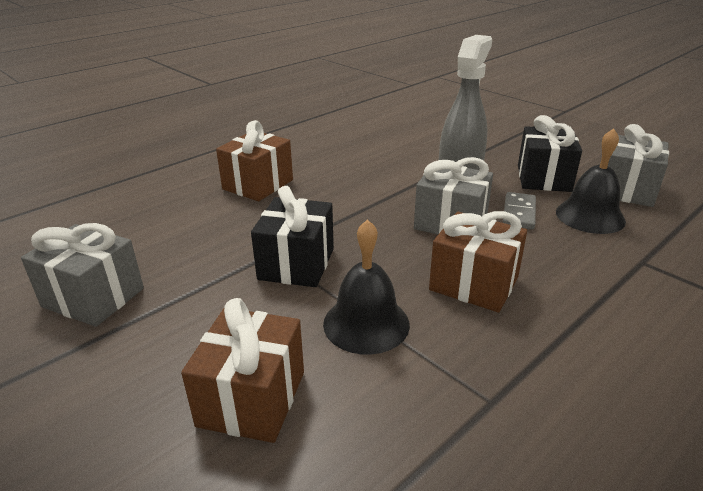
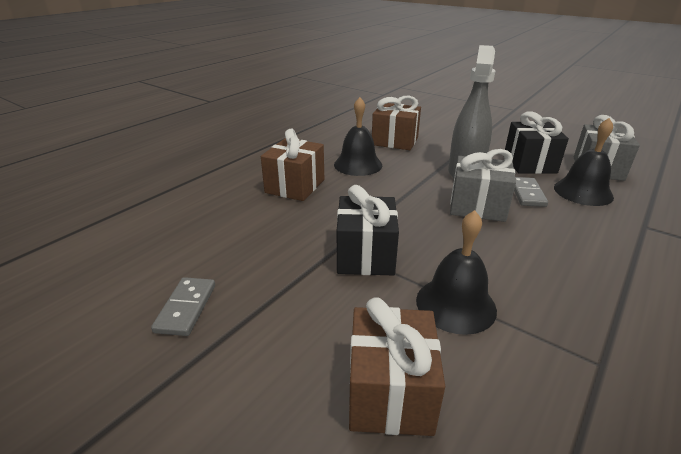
camera: 10 degrees left, 0 degrees up
grey gift [21,223,144,327] -> grey domino [151,277,215,336]
brown gift [429,211,527,312] -> brown gift moved to [372,96,421,150]
none -> black bell [334,97,382,176]

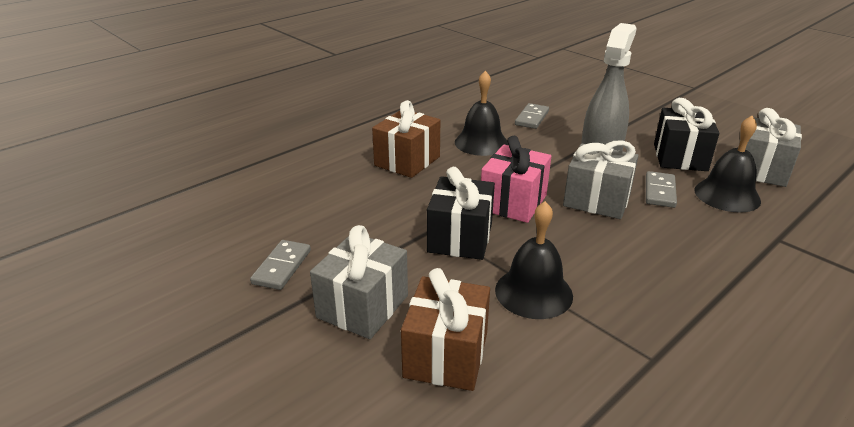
camera: 10 degrees right, 0 degrees up
brown gift [372,96,421,150] -> grey domino [515,103,549,129]
none -> grey gift [310,225,408,339]
none -> pink gift [481,136,551,223]

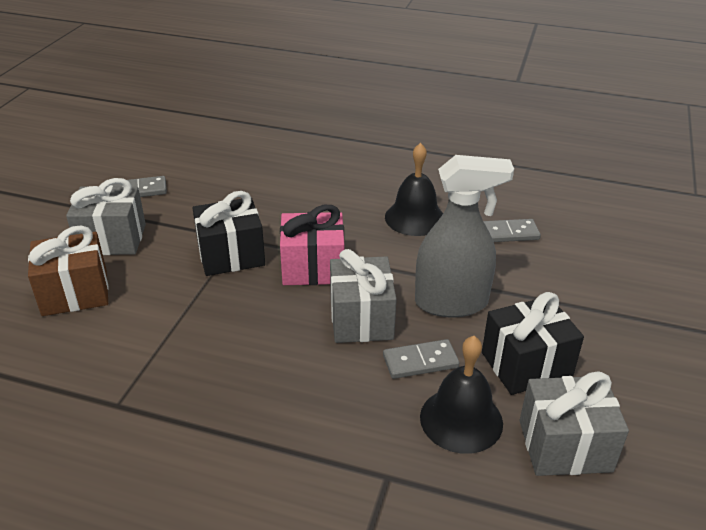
camera: 60 degrees right, 5 degrees up
brown gift [372,100,440,178] -> none
black bell [495,201,573,319] -> none

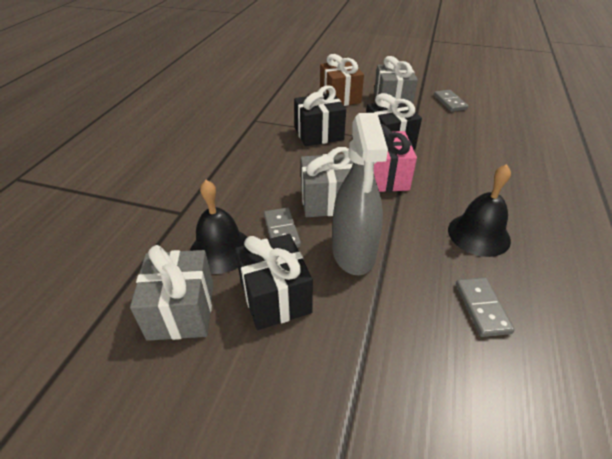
camera: 90 degrees right, 5 degrees up
none -> black gift [294,86,346,146]

